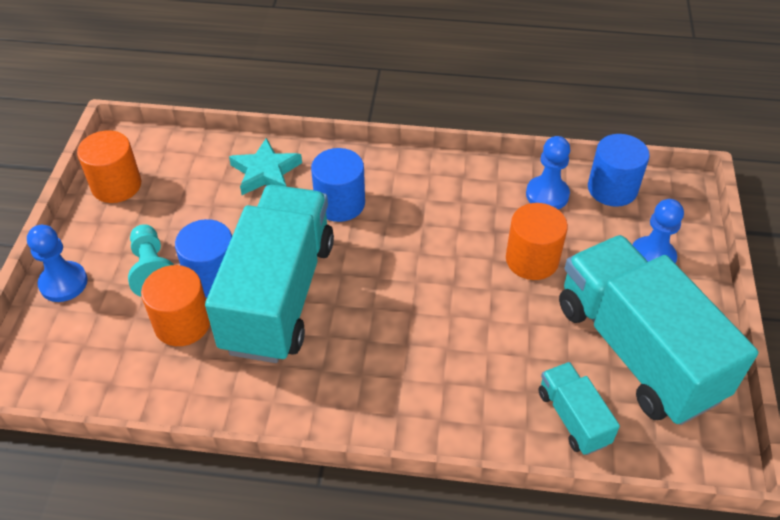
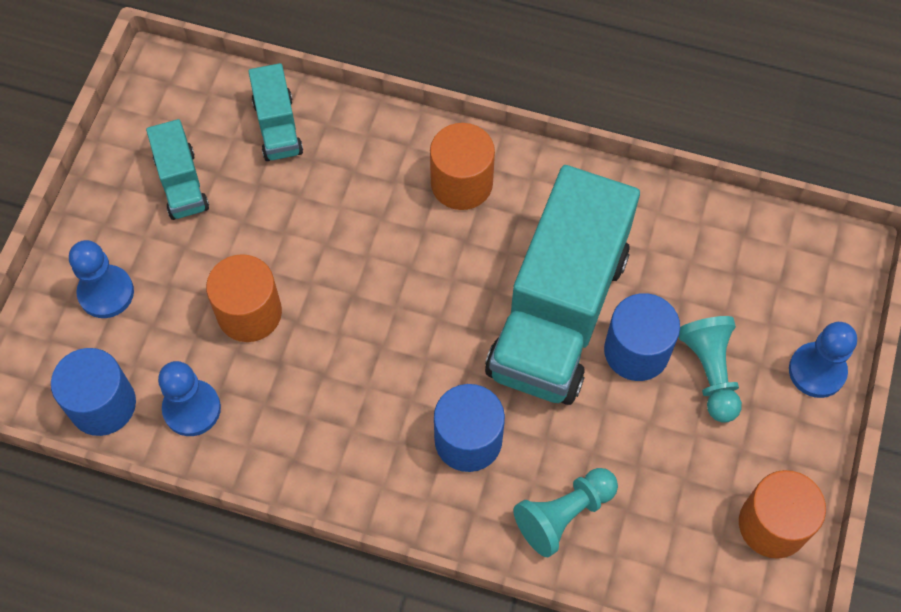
camera: 170 degrees left, 15 degrees up
orange cylinder [141,265,210,346] -> orange cylinder moved to [430,123,495,210]
turquoise star [229,138,302,195] -> turquoise pawn [513,468,618,557]
turquoise truck [559,235,758,425] -> turquoise truck [146,119,209,220], size x0.45

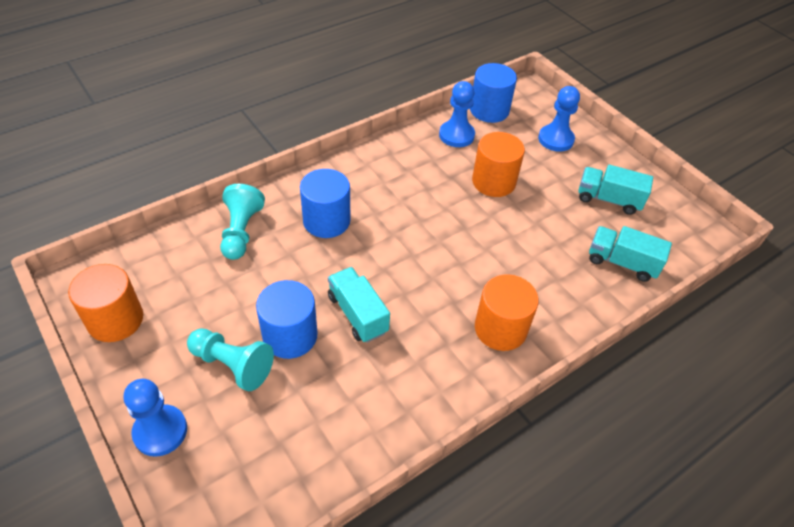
camera: 125 degrees right, 15 degrees down
turquoise truck [485,165,640,405] -> turquoise truck [328,267,390,343], size x0.45

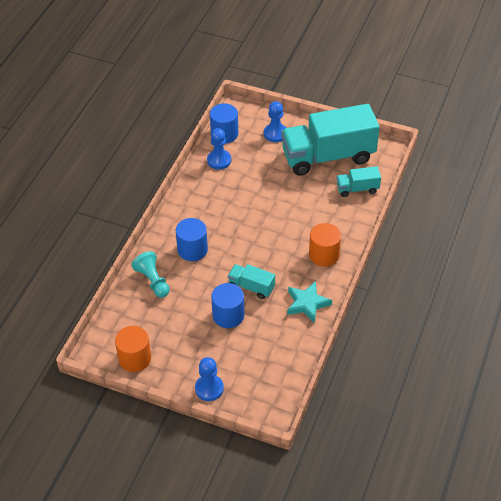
camera: 30 degrees left, 0 degrees up
turquoise pawn [187,329,274,391] -> none
orange cylinder [472,132,525,197] -> none
turquoise truck [578,165,653,215] -> turquoise truck [281,104,380,176], size x2.22
none -> turquoise star [287,281,332,323]

